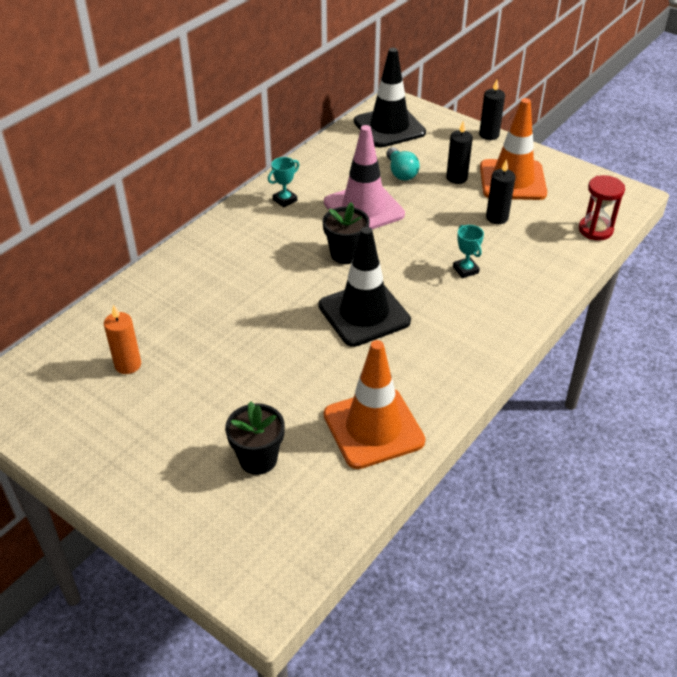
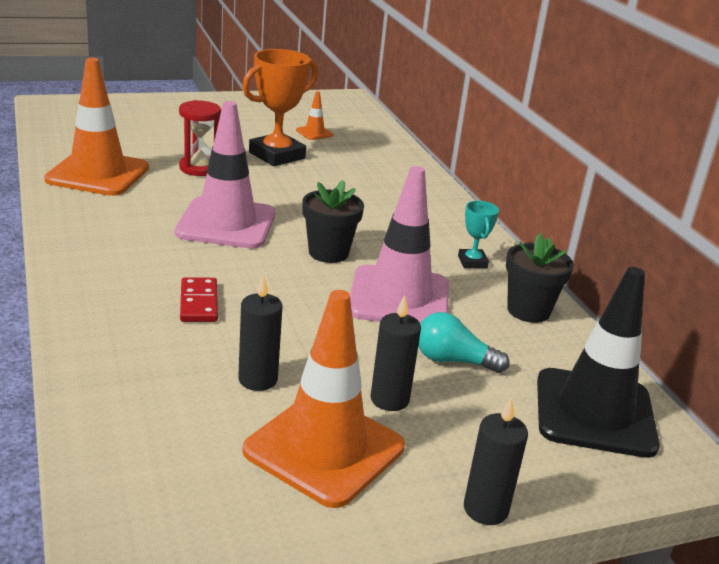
camera: 120 degrees right, 15 degrees down
orange candle [104,305,141,374] -> orange traffic cone [296,91,333,140]
black flower pot [225,401,285,475] -> black flower pot moved to [506,233,574,323]
black traffic cone [319,227,411,347] -> pink traffic cone [175,101,276,249]
turquoise trophy [453,225,484,278] -> red domino [180,277,218,322]
red hourglass [579,175,625,241] -> red hourglass moved to [179,100,221,176]
none -> orange trophy [242,49,318,166]

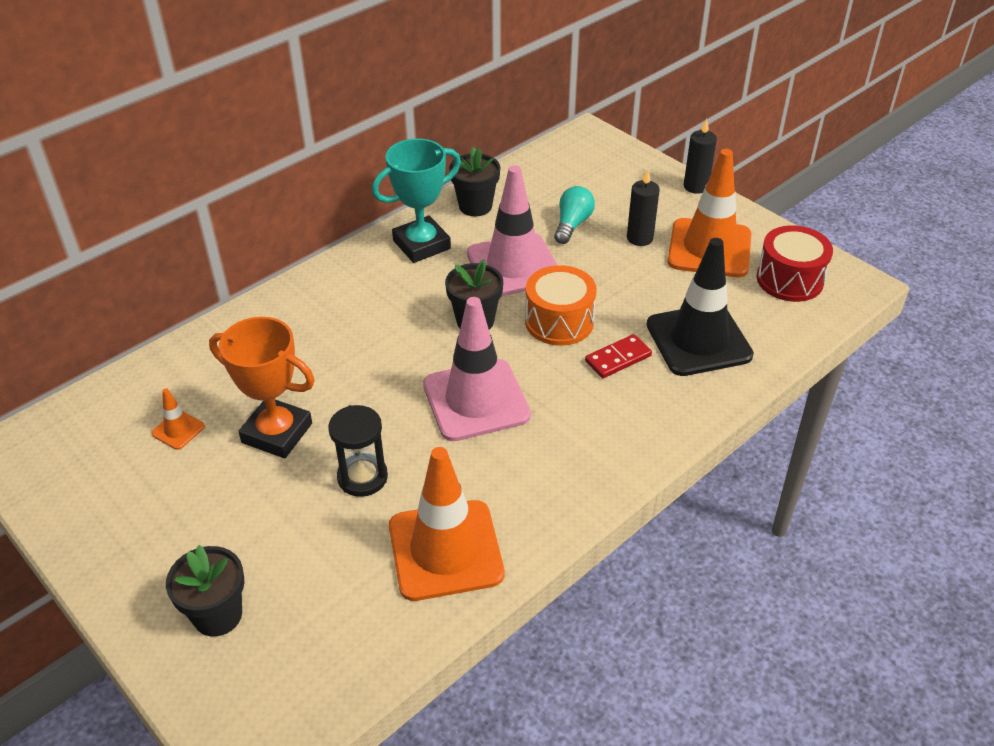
camera: 110 degrees left, 15 degrees up
red hourglass [179,100,221,176] -> black hourglass [328,405,388,497]
black candle [238,275,282,391] -> none
turquoise light bulb [418,312,509,373] -> turquoise light bulb turned 150 degrees counterclockwise [554,186,595,244]
turquoise trophy [458,201,499,269] -> turquoise trophy [372,139,461,263], size x1.99
black traffic cone [537,267,660,458] -> black traffic cone moved to [647,238,754,376]
none -> black flower pot [166,545,245,637]
none -> orange drum [525,265,597,346]
none -> red drum [757,225,833,302]

